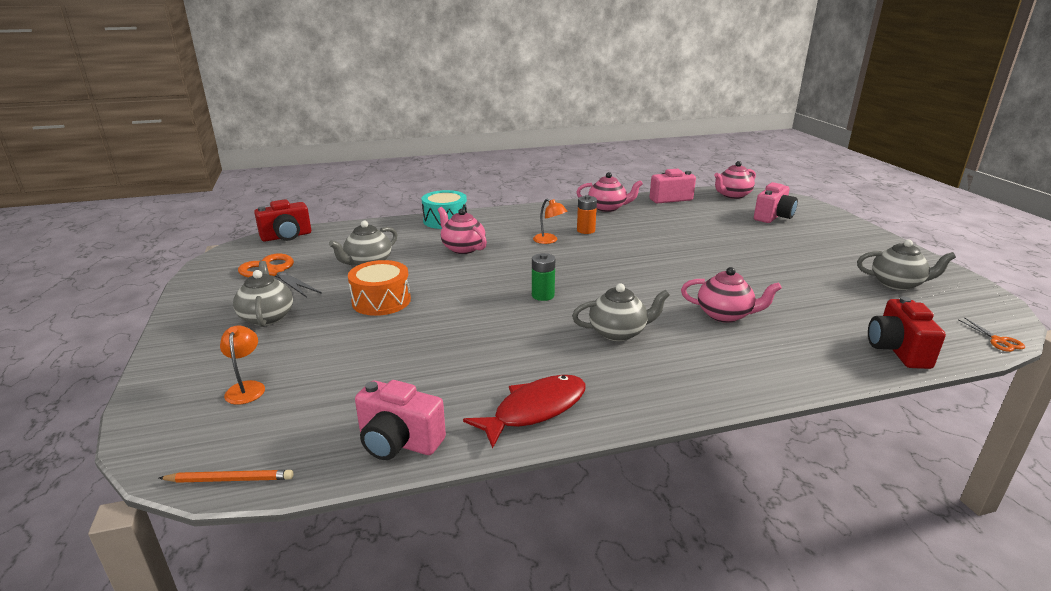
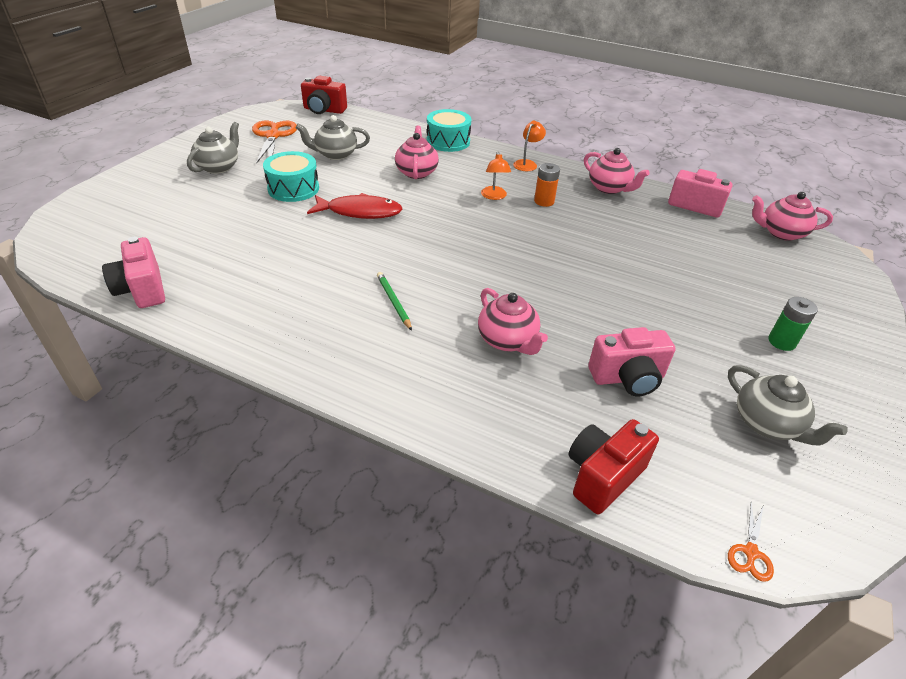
camera: 40 degrees right, 15 degrees up
orange pencil [159,470,294,483] -> none
orange lamp [220,326,265,405] -> orange lamp moved to [513,120,546,171]
orange drum [348,260,411,316] -> turquoise drum [263,151,319,202]
red fish [463,375,586,449] -> red fish moved to [307,193,403,219]
green battery [532,253,555,301] -> green battery moved to [768,297,818,351]
grey teapot [572,283,670,341] -> green pencil [377,272,412,331]
pink camera [754,182,798,223] -> pink camera moved to [588,327,676,396]

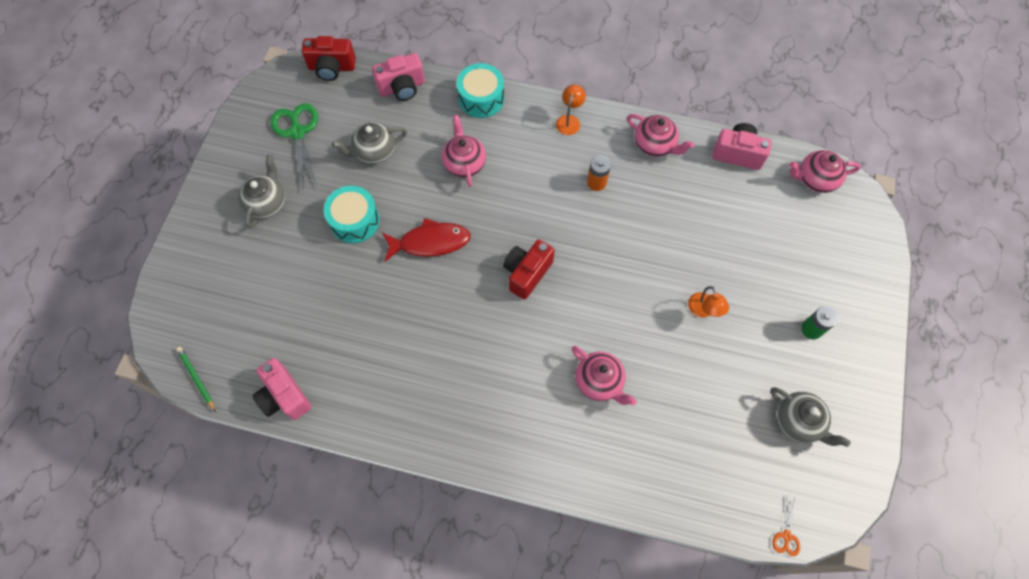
camera: 10 degrees left, 25 degrees up
orange scissors [252,120,297,164] -> green scissors [271,103,318,189]
green pencil [377,272,412,331] -> green pencil moved to [176,347,216,412]
orange lamp [481,152,511,200] -> orange lamp moved to [688,286,729,317]
red camera [569,419,659,514] -> red camera moved to [503,239,555,300]
pink camera [588,327,676,396] -> pink camera moved to [372,53,425,101]

